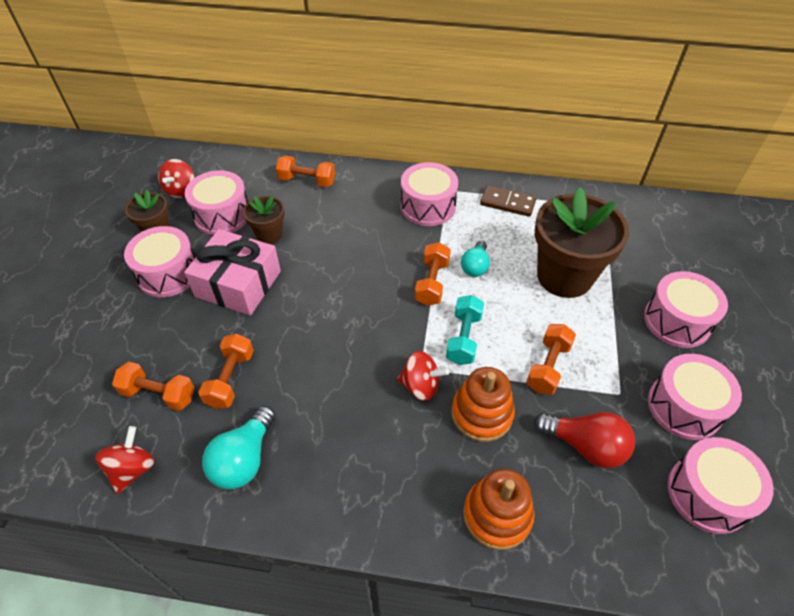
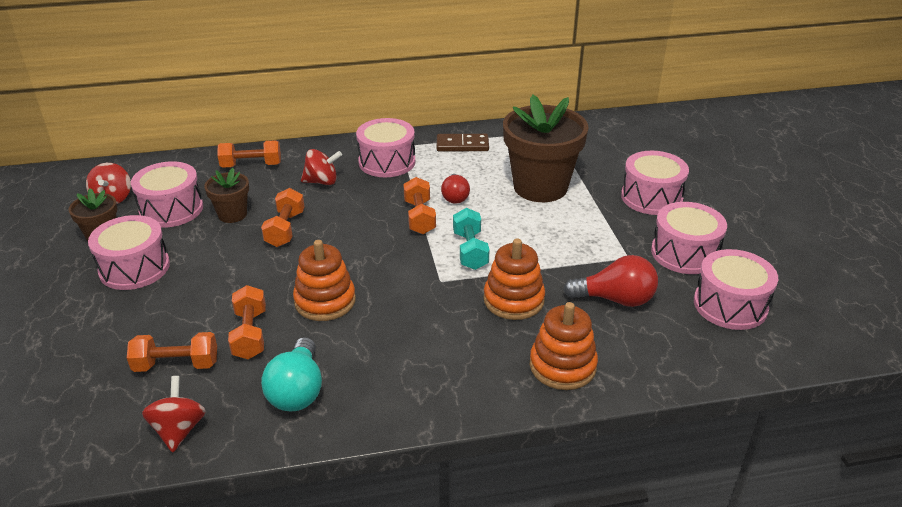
camera: 20 degrees left, 15 degrees down
pink gift [184,229,281,315] -> none
red spinning top [397,351,449,401] -> red spinning top moved to [301,149,342,185]
turquoise light bulb [461,241,490,277] -> red light bulb [441,174,470,204]
orange dumbbell [526,324,576,395] -> orange dumbbell moved to [261,188,305,247]
none -> orange stacking toy [293,240,356,321]

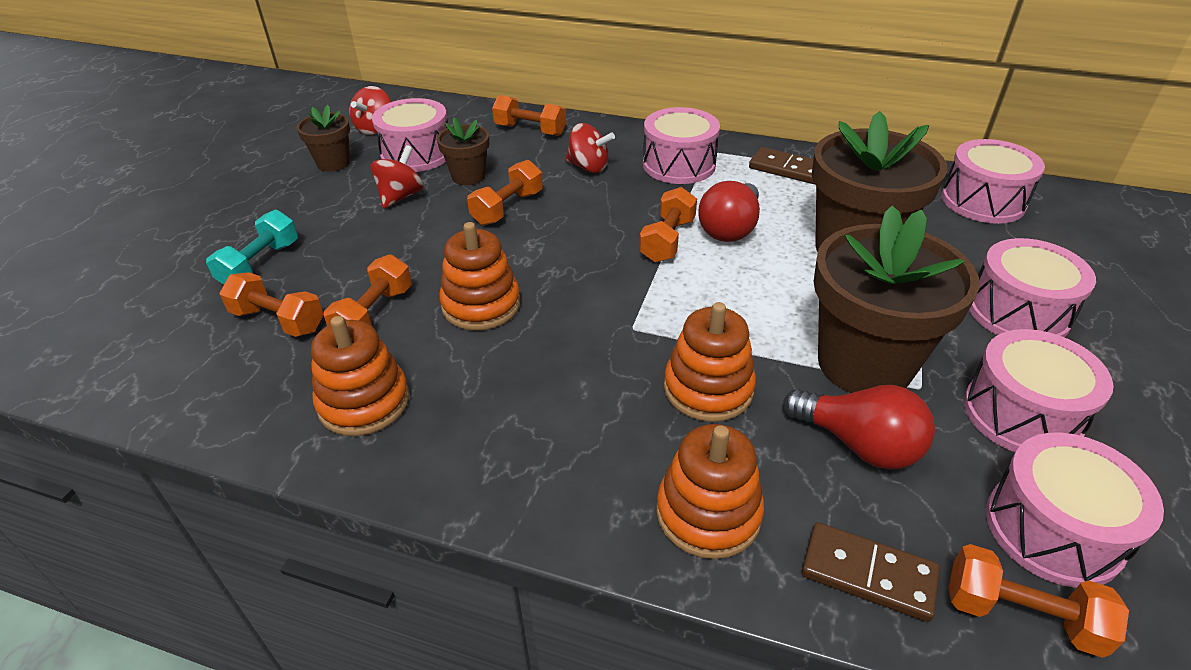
camera: 30 degrees right, 5 degrees up
pink drum [88,215,170,290] -> pink drum moved to [941,139,1045,224]
red spinning top [142,376,206,452] -> red spinning top moved to [370,145,423,209]
turquoise light bulb [261,337,322,411] -> orange stacking toy [311,316,409,436]
red light bulb [441,174,470,204] -> red light bulb [698,181,760,242], size x1.51
turquoise dumbbell [453,208,490,270] -> turquoise dumbbell moved to [206,210,298,285]
none -> brown domino [802,522,940,622]
none -> brown flower pot [813,205,979,393]
none -> orange dumbbell [948,544,1129,658]

